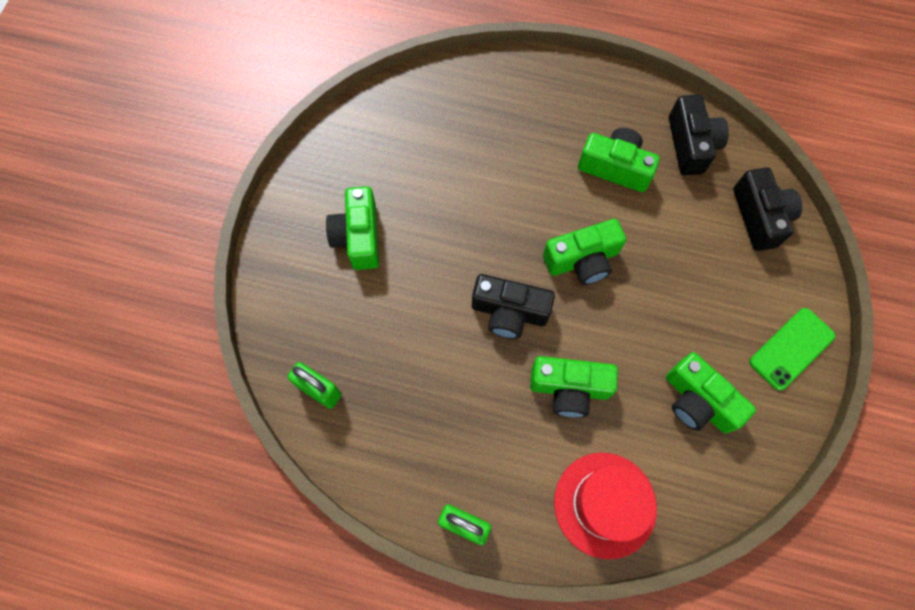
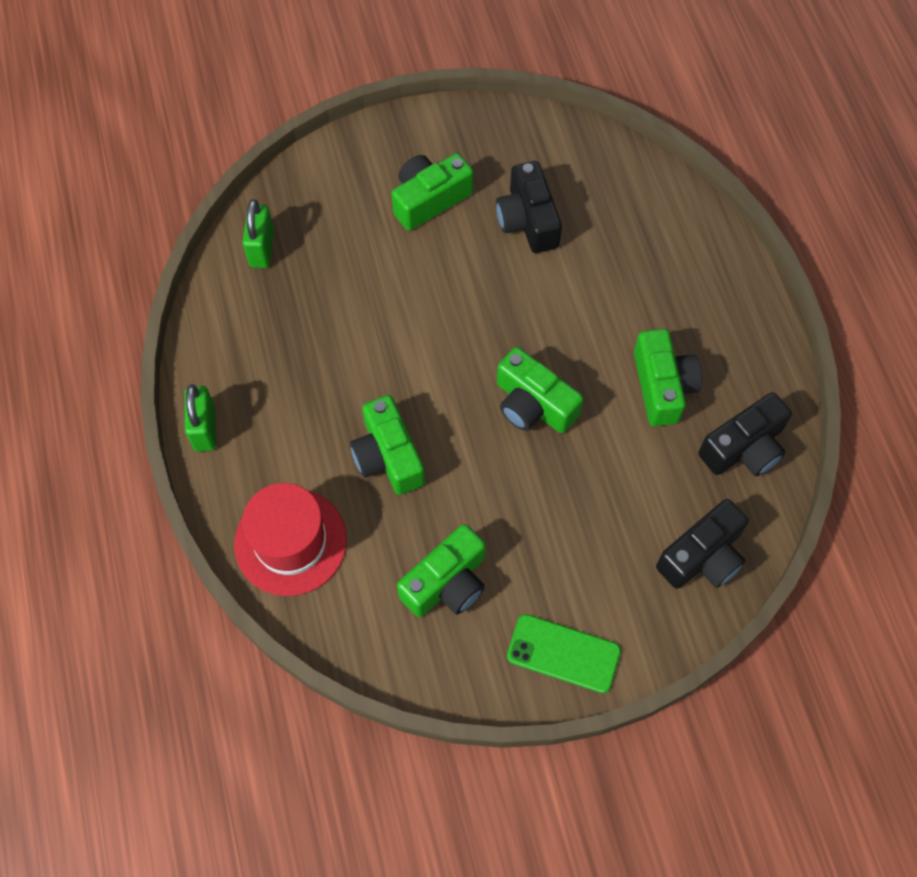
camera: 60 degrees right, 5 degrees down
black camera [472,274,555,339] -> black camera moved to [496,161,562,253]
green camera [666,352,756,433] -> green camera turned 150 degrees counterclockwise [397,524,486,617]

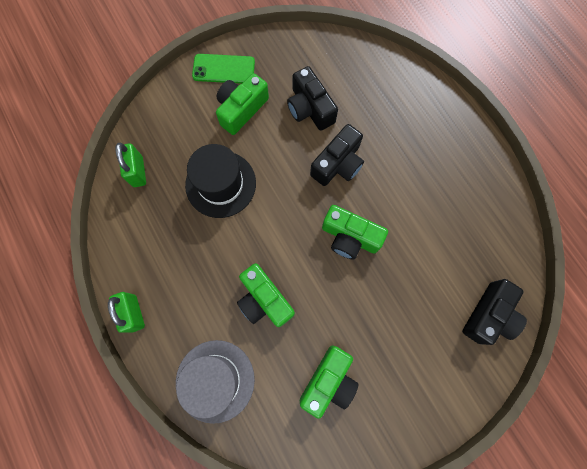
camera: 15 degrees left, 10 degrees up
red hat [234,483,347,596] -> grey hat [176,340,255,424]
green phone [507,614,621,693] -> green phone moved to [192,54,255,84]
green camera [634,329,702,426] -> none
black camera [698,392,792,476] -> black camera moved to [310,124,364,186]
none -> black hat [185,144,256,218]

